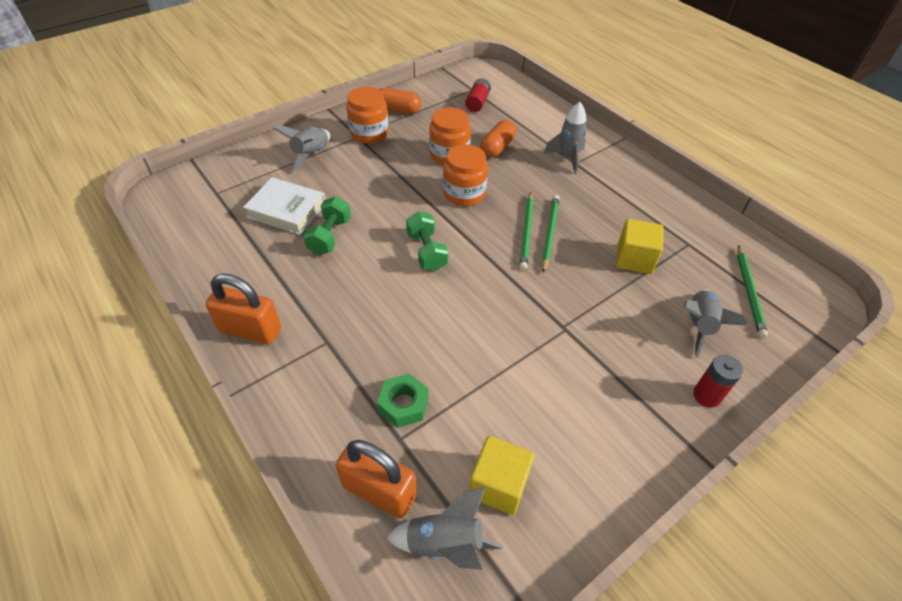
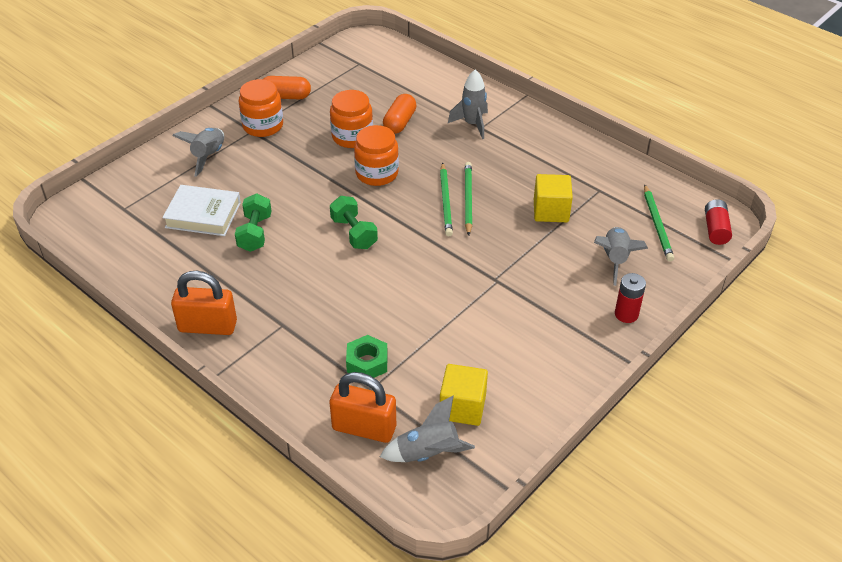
camera: 10 degrees left, 5 degrees down
red battery [465,78,491,112] -> red battery moved to [705,199,732,245]

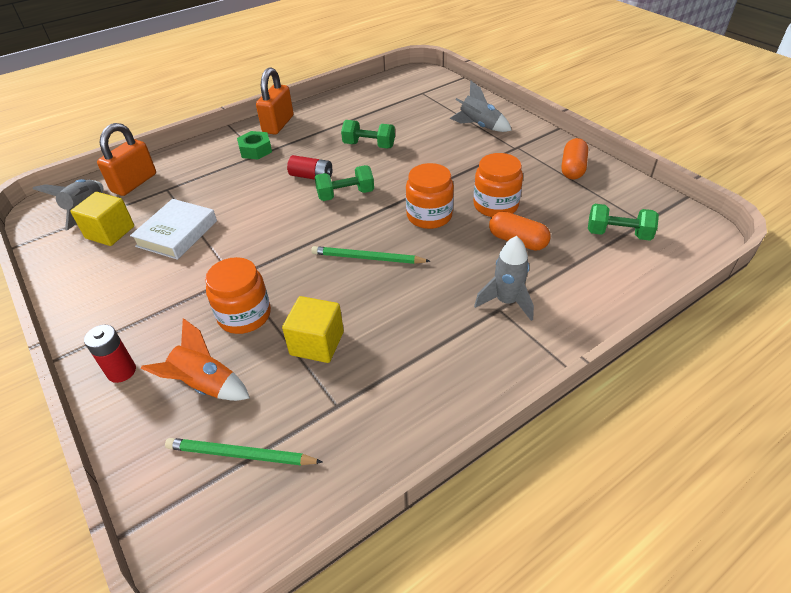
camera: 105 degrees right, 0 degrees up
white book [162,185,241,236] -> white book moved to [130,199,217,260]
orange jar [239,79,283,137] -> orange jar moved to [205,257,271,334]
green nut [346,335,388,378] -> green nut moved to [237,131,272,159]
green pencil [465,162,472,236] -> none
grey rocket [594,227,648,286] -> orange rocket [141,318,250,401]
red battery [705,199,732,245] -> red battery moved to [287,155,333,180]
none -> green dumbbell [588,204,659,241]

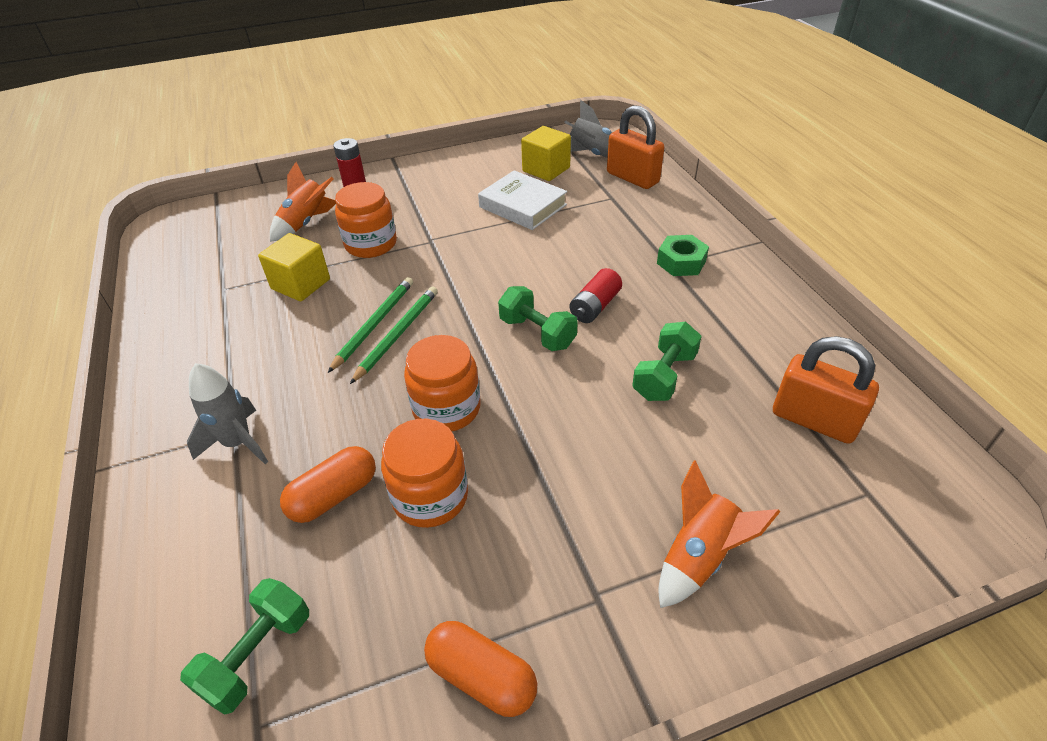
camera: 105 degrees right, 0 degrees up
green pencil [165,438,322,465] -> green pencil moved to [328,277,413,373]
orange padlock [256,67,293,135] -> orange padlock moved to [773,336,879,444]
green dumbbell [314,165,374,201] -> green dumbbell turned 45 degrees counterclockwise [498,286,578,351]
grey rocket [450,81,512,132] -> orange rocket [659,460,780,608]

